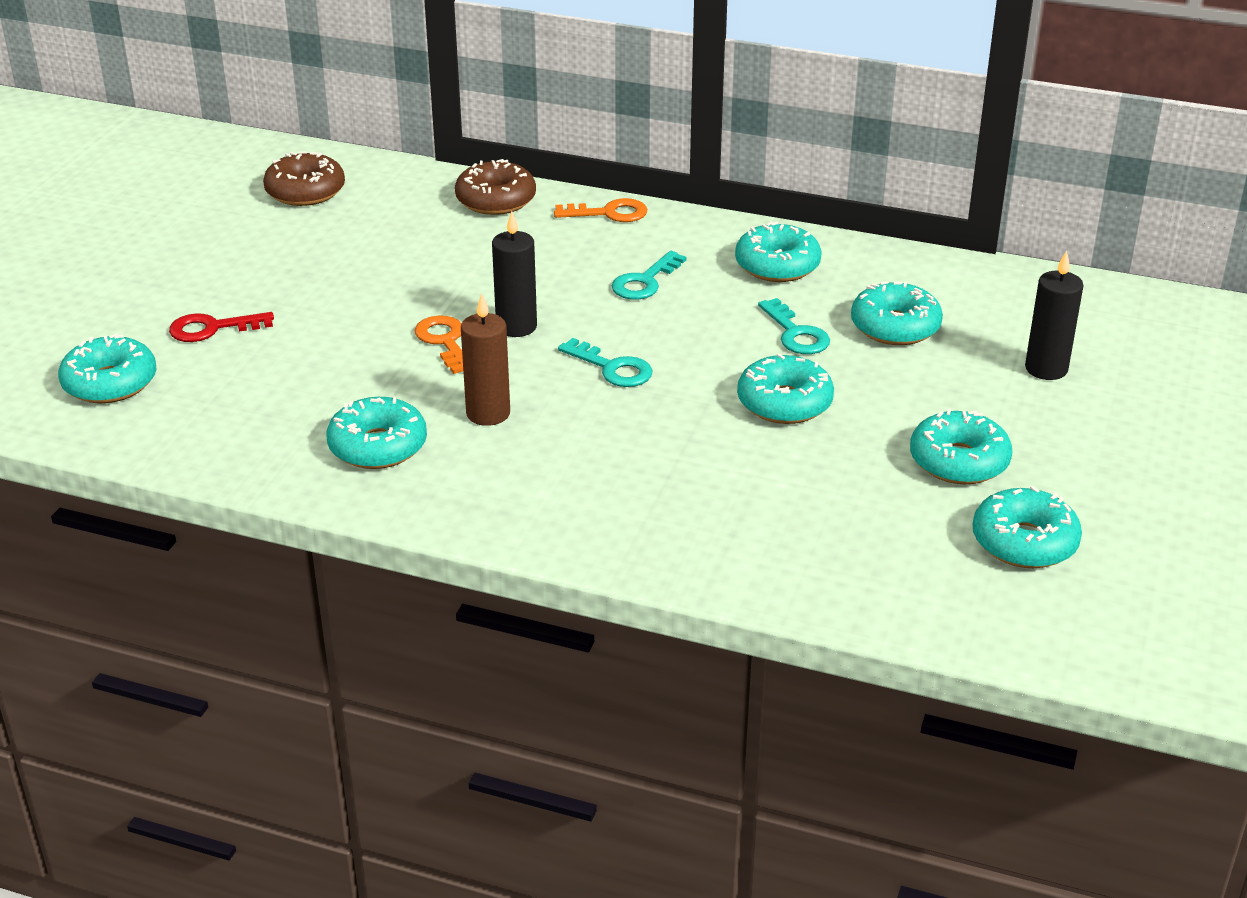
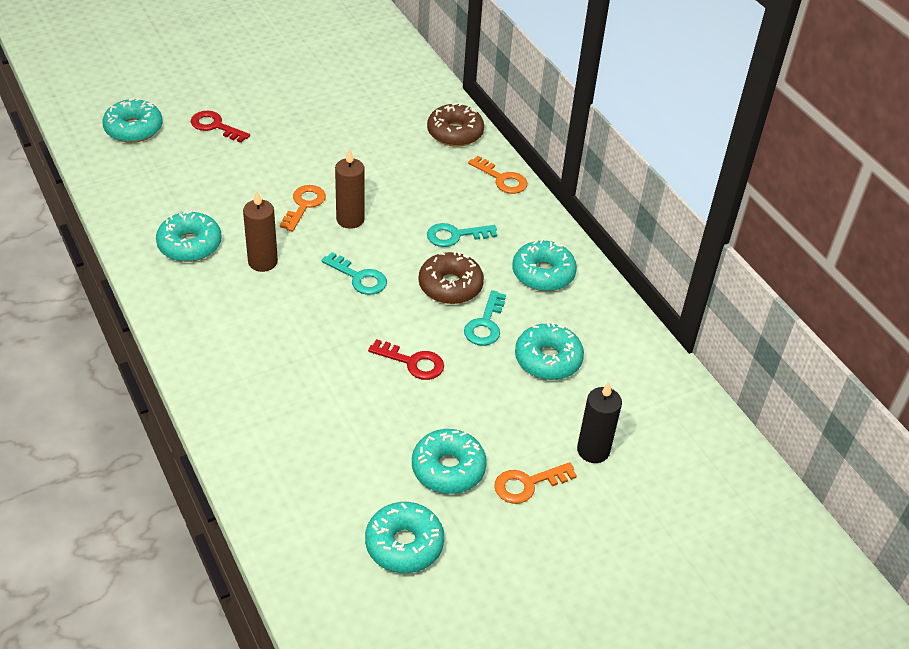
camera: 40 degrees right, 10 degrees up
brown donut [263,151,345,206] -> brown donut moved to [419,251,484,304]
black candle [492,211,537,337] -> brown candle [335,148,365,229]
turquoise key [558,338,652,387] -> turquoise key turned 45 degrees counterclockwise [322,252,387,295]
turquoise donut [737,353,834,424] -> red key [368,339,444,380]
none -> orange key [494,462,577,504]

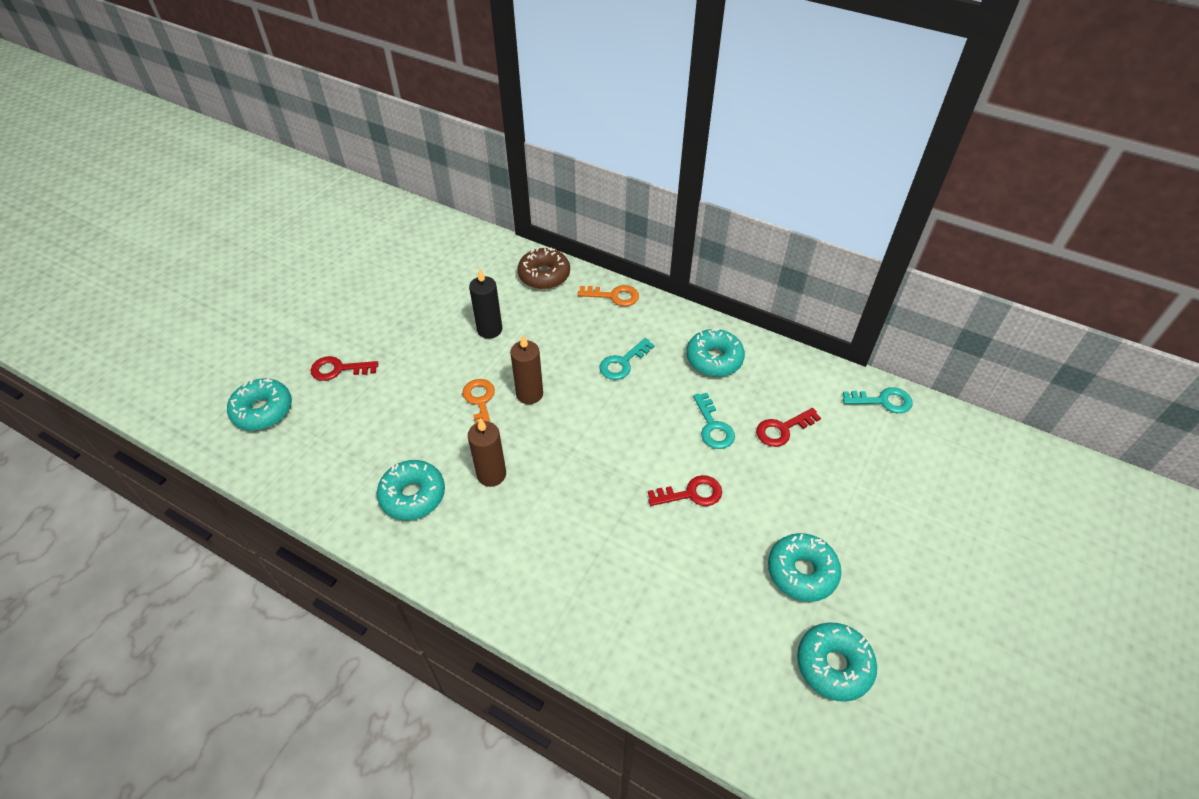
camera: 30 degrees left, 5 degrees up
turquoise key [322,252,387,295] -> turquoise key moved to [843,387,913,413]
brown donut [419,251,484,304] -> none
orange key [494,462,577,504] -> none
turquoise donut [515,322,584,380] -> red key [756,408,821,447]
black candle [577,382,622,463] -> black candle moved to [469,269,502,339]

